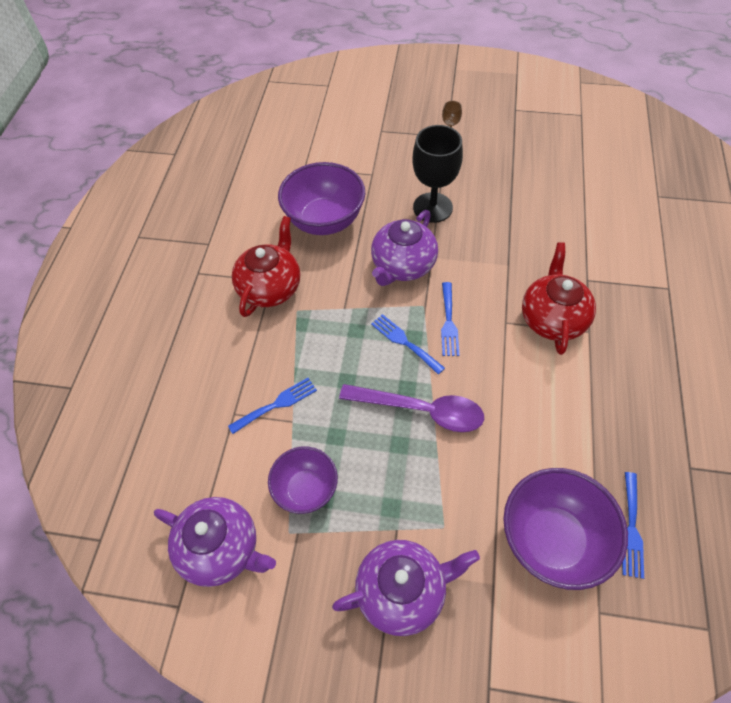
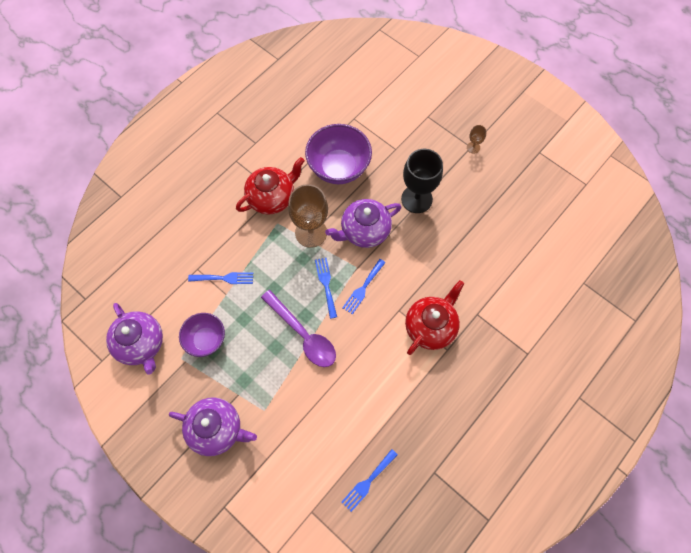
camera: 30 degrees right, 10 degrees up
purple bowl [503,468,628,590] -> none
none -> brown goblet [288,184,328,248]

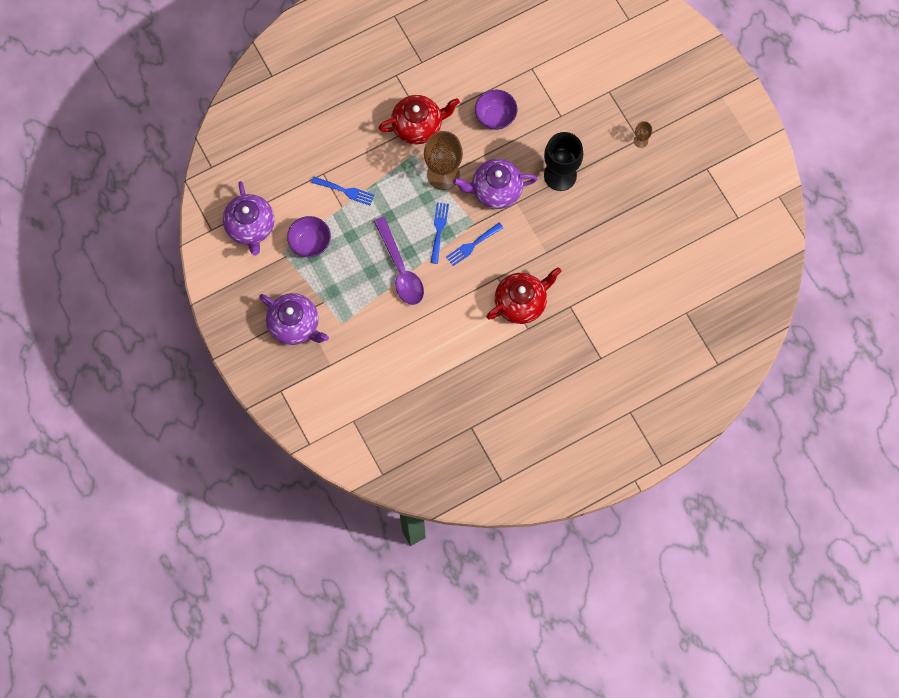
camera: 20 degrees right, 5 degrees up
purple bowl [305,124,372,184] -> purple bowl [475,89,518,130], size x0.62
blue fork [341,449,398,512] -> none

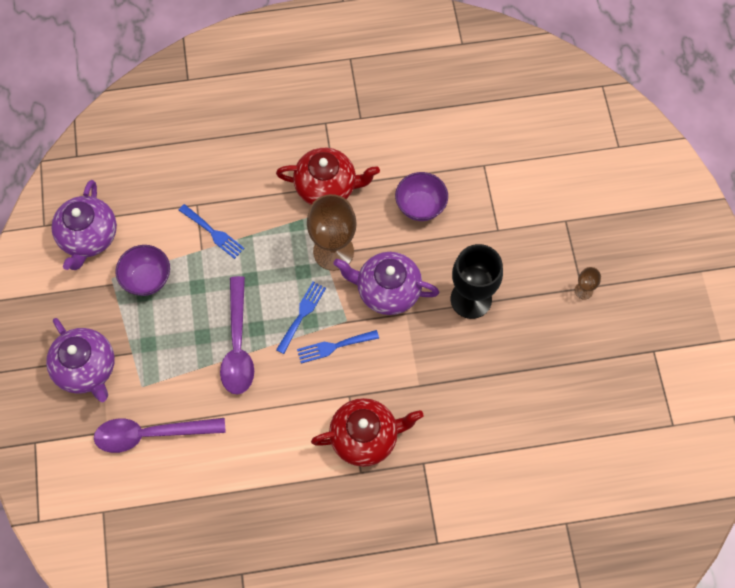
camera: 20 degrees right, 5 degrees down
none -> purple spoon [94,418,226,453]

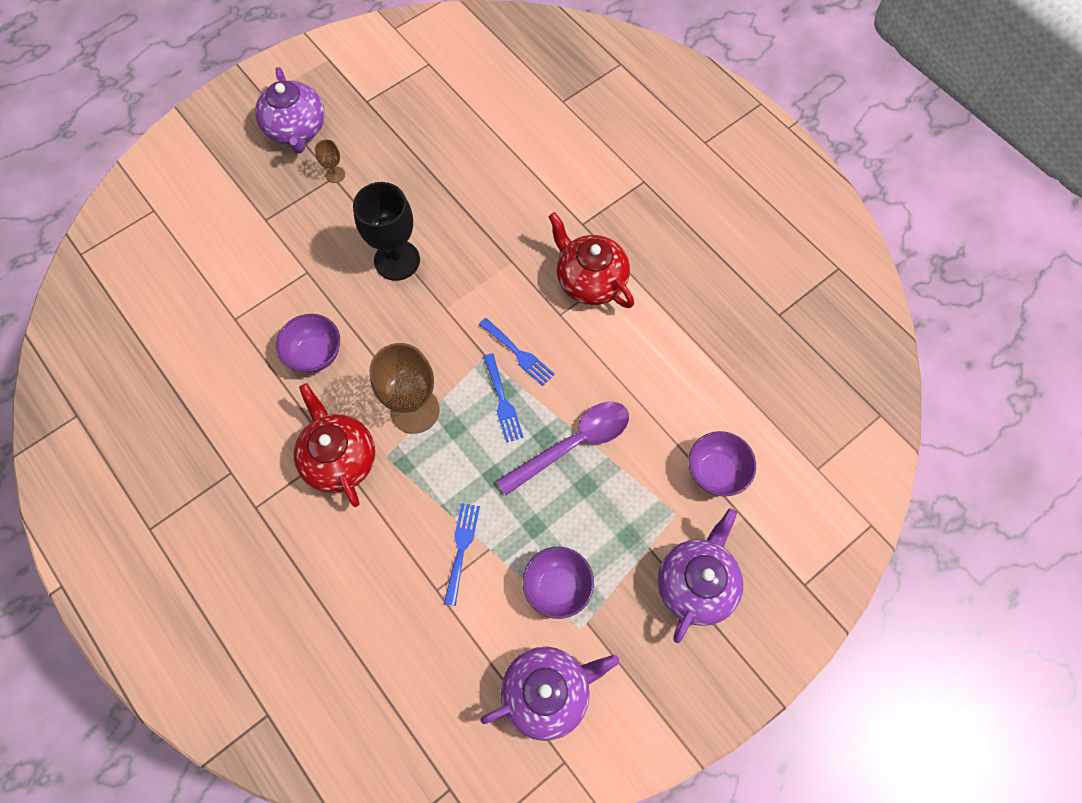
camera: 120 degrees left, 0 degrees up
purple spoon [94,418,226,453] -> purple bowl [688,431,756,496]
blue fork [276,282,326,354] -> blue fork turned 105 degrees counterclockwise [483,353,524,443]
purple teapot [333,252,439,315] -> purple teapot moved to [255,67,325,154]

